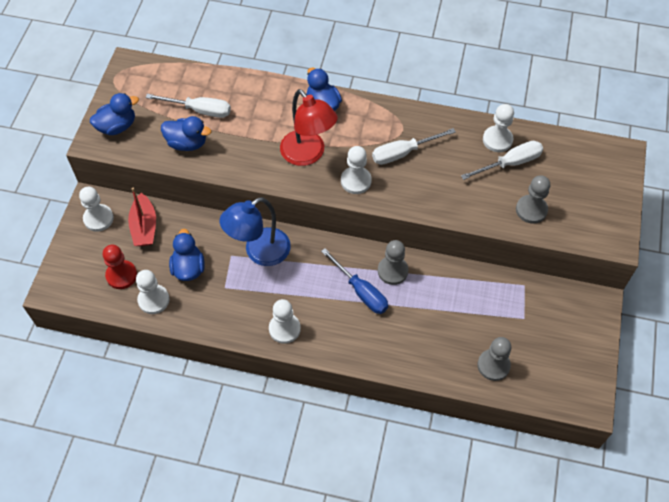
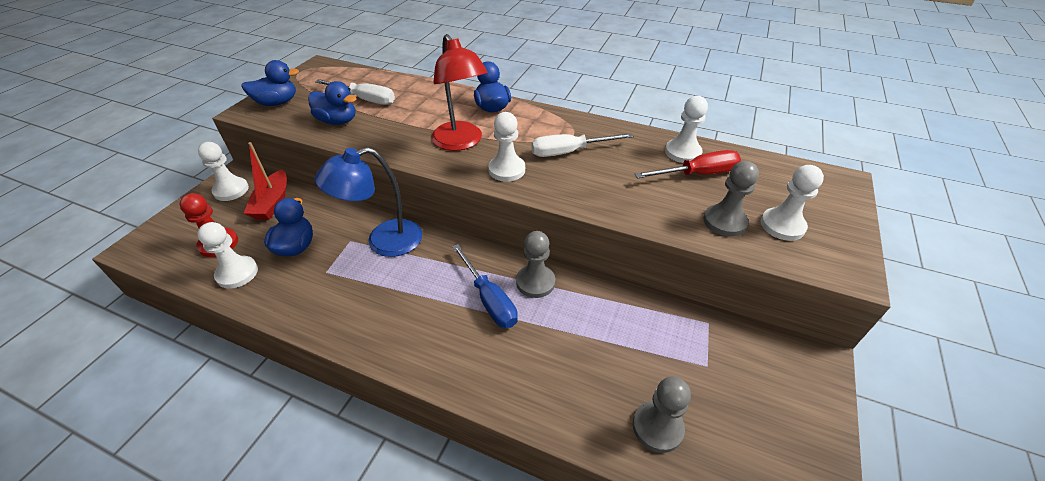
camera: 10 degrees right, 15 degrees down
white pawn [269,299,301,344] -> white pawn moved to [761,165,824,241]
white screwdriver [461,141,543,180] -> red screwdriver [634,150,741,178]

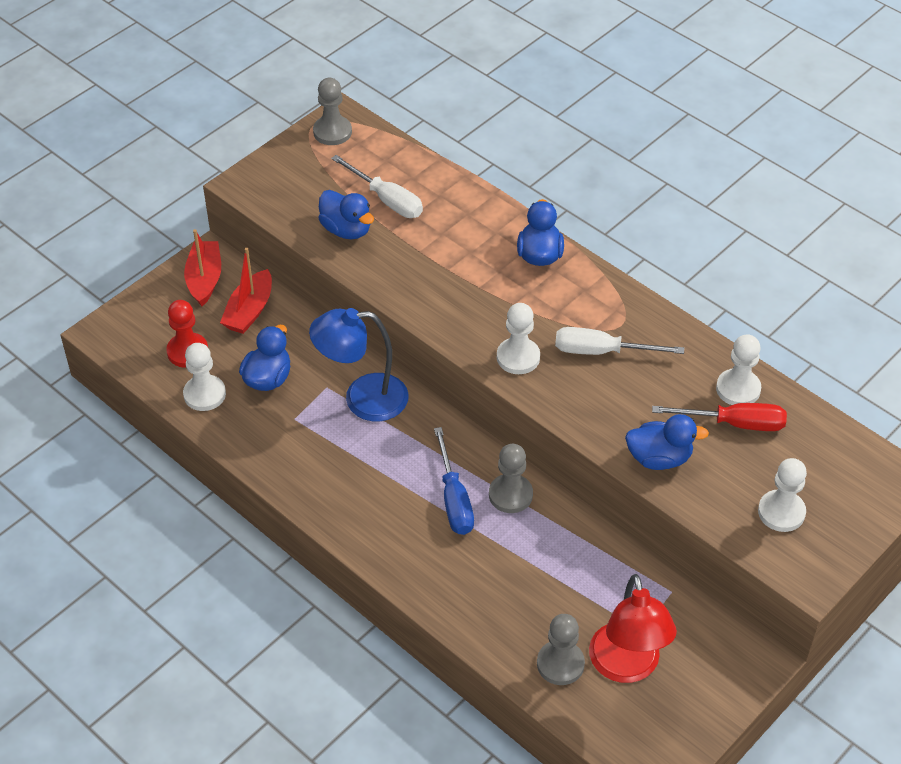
camera: 20 degrees right, 5 degrees up
white pawn [198,142,249,201] -> red boat [184,229,221,306]
blue duck [241,60,299,106] -> blue duck moved to [625,414,709,470]
red lamp [431,34,487,151] -> red lamp moved to [589,574,677,683]
grey pawn [703,161,759,237] -> grey pawn moved to [313,78,352,145]

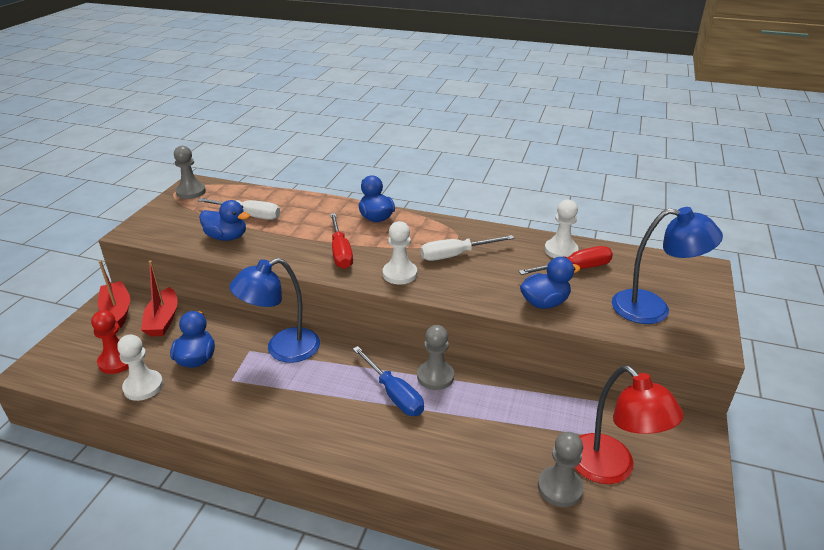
camera: 25 degrees left, 15 degrees down
white pawn [758,458,807,532] -> blue lamp [612,207,723,324]
none -> red screwdriver [330,213,353,269]

